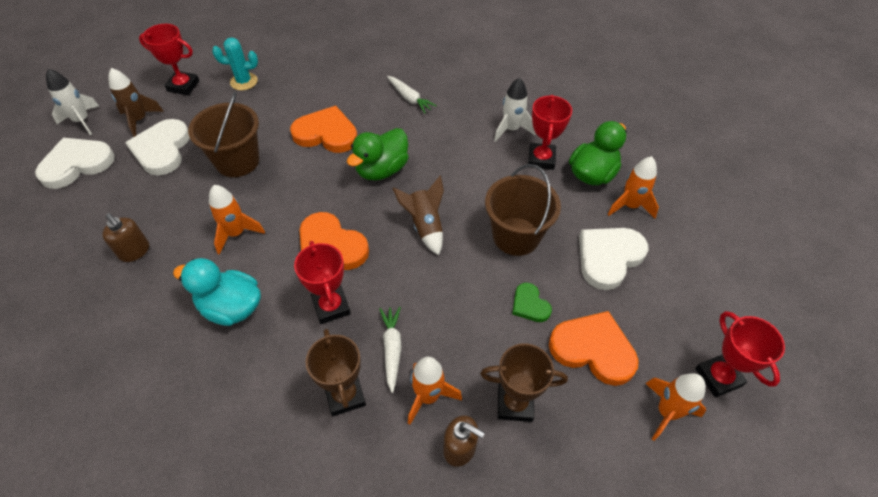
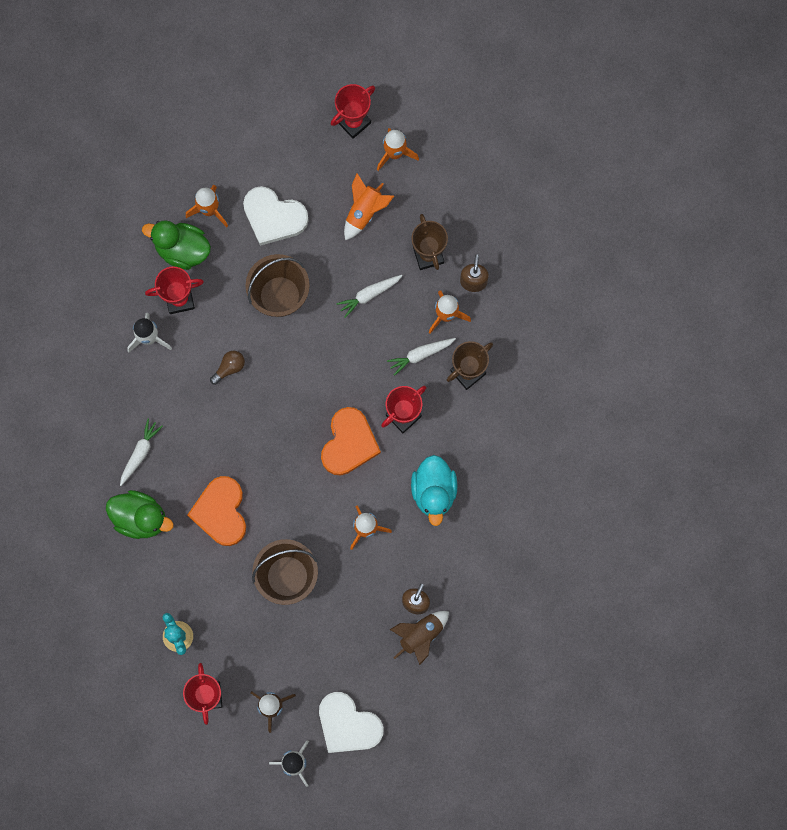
camera: 110 degrees left, 25 degrees up
white heart [125,119,190,176] -> none
green duck [347,128,409,180] -> green duck moved to [106,490,173,539]
brown rocket [393,176,444,255] -> brown rocket moved to [389,611,449,665]
green heart [512,283,552,322] -> none
orange heart [549,311,639,386] -> orange rocket [344,173,394,240]
none -> brown light bulb [210,350,245,385]
none -> white carrot [336,275,403,318]

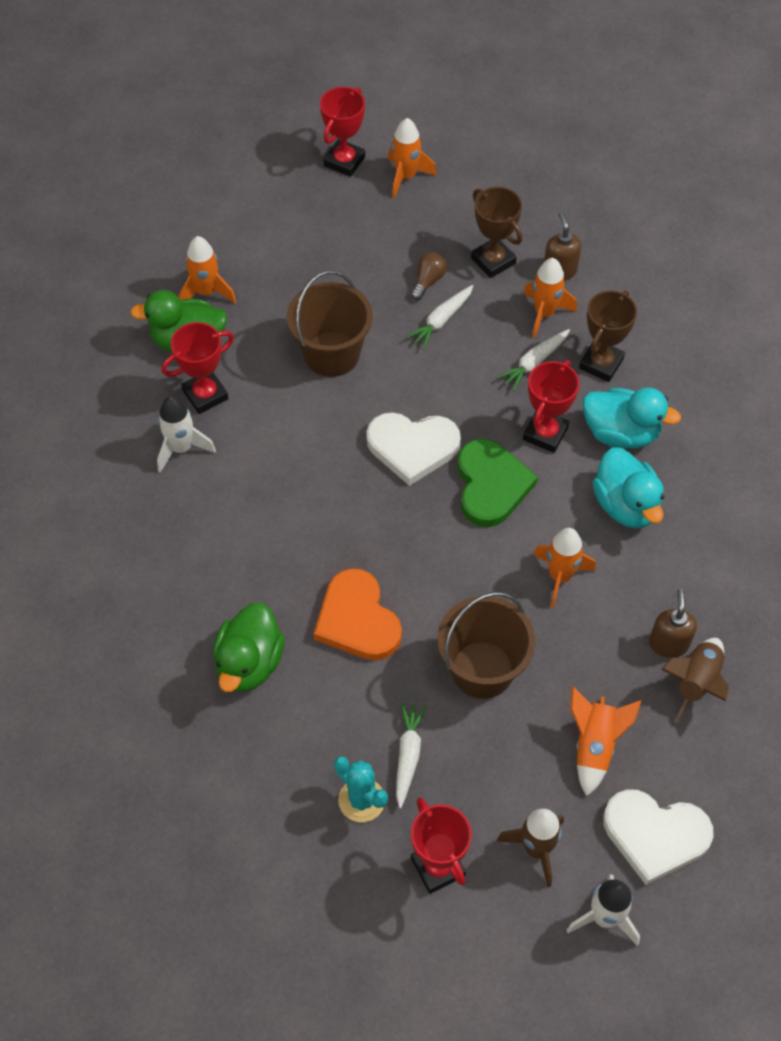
camera: 20 degrees left, 20 degrees down
green duck [106,490,173,539] -> green duck turned 105 degrees clockwise [213,602,285,692]
white carrot [120,418,163,486] -> white carrot moved to [396,702,427,808]
brown light bulb [210,350,245,385] -> brown light bulb moved to [411,252,447,301]
white heart [243,186,309,246] -> white heart moved to [366,412,461,486]
orange heart [321,407,381,475] -> green heart [457,439,538,527]
orange rocket [344,173,394,240] -> orange rocket moved to [570,687,641,796]
none -> turquoise duck [582,387,681,448]

